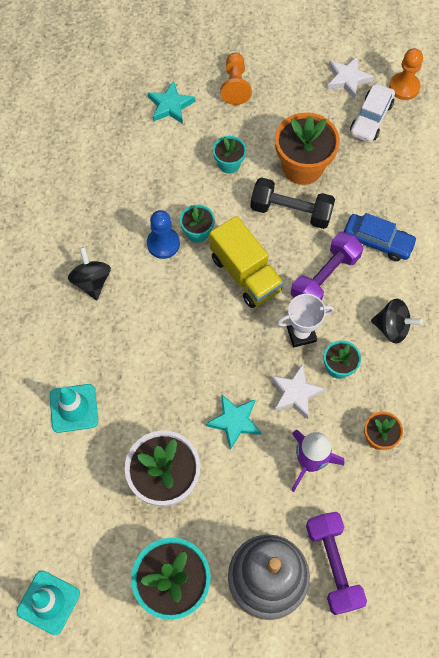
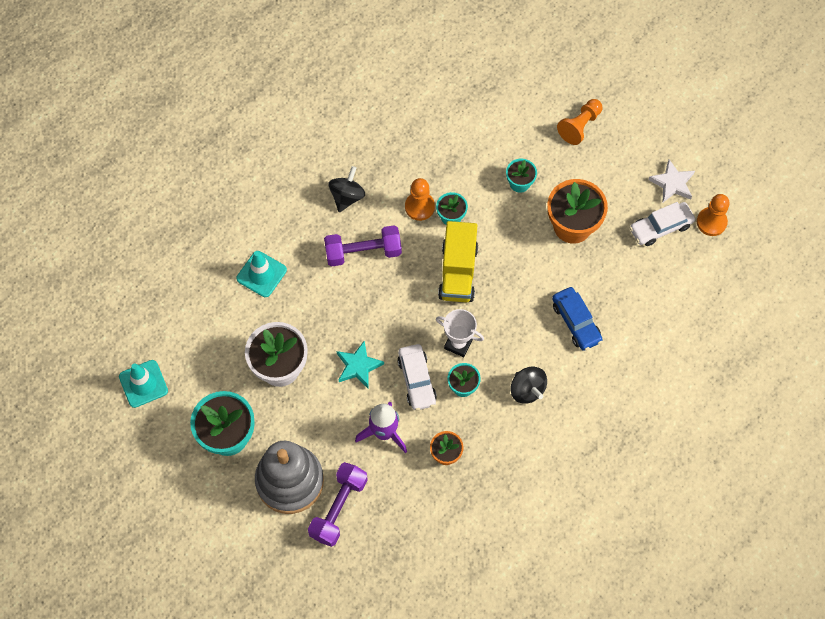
camera: 40 degrees right, 0 degrees up
blue pawn [147,210,180,259] -> orange pawn [405,178,435,221]
turquoise star [148,81,195,124] -> none
black dumbbell [250,177,335,229] -> none
white star [271,365,325,419] -> white car [397,344,437,411]
purple dumbbell [291,232,363,301] -> purple dumbbell moved to [324,225,402,267]

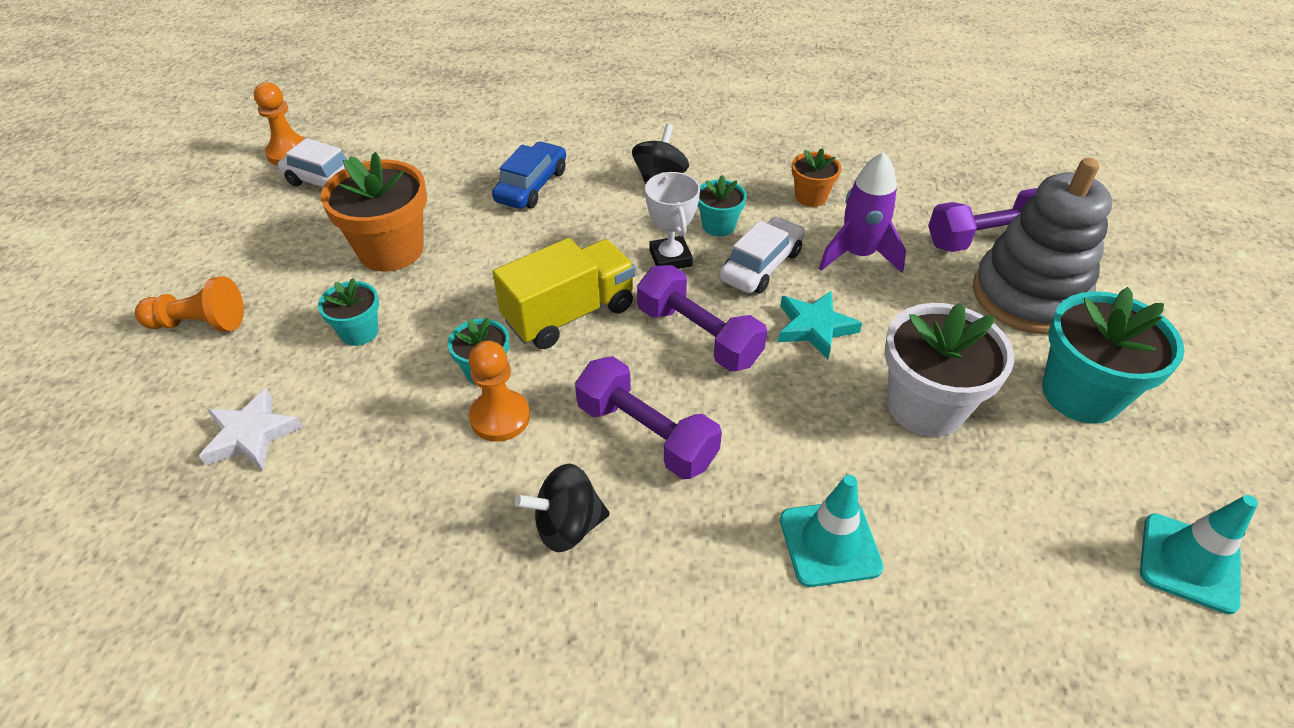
camera: 130 degrees left, 20 degrees down
white star [648,160,695,202] -> white star moved to [199,388,303,470]
none -> purple dumbbell [637,265,767,371]

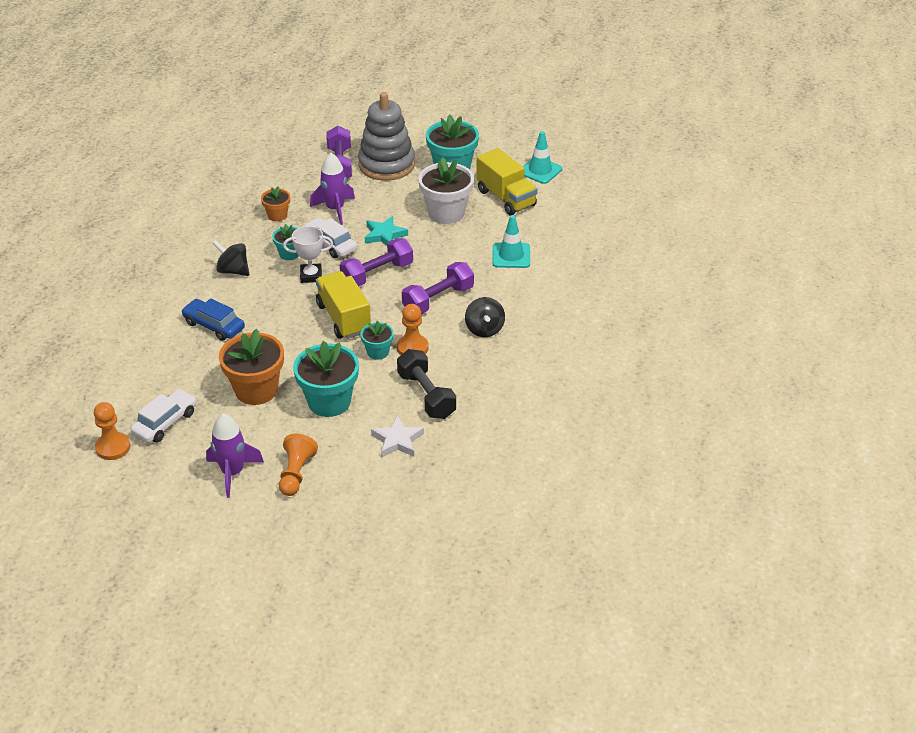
camera: 80 degrees left, 5 degrees down
turquoise flower pot [318,278,379,346] -> turquoise flower pot [293,341,359,417], size x1.88
none -> purple rocket [206,413,264,498]
none -> black dumbbell [397,349,456,419]
none -> yellow truck [476,148,538,215]

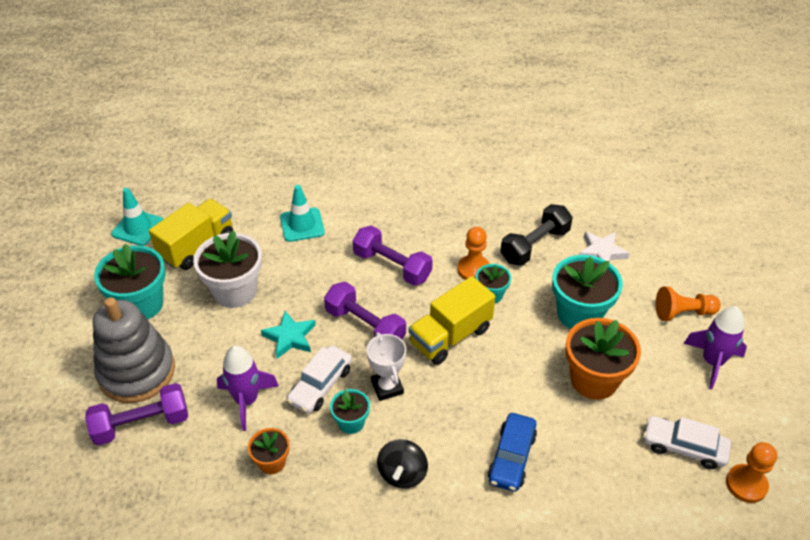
camera: 105 degrees left, 5 degrees up
black spinning top [465,297,505,337] -> none

